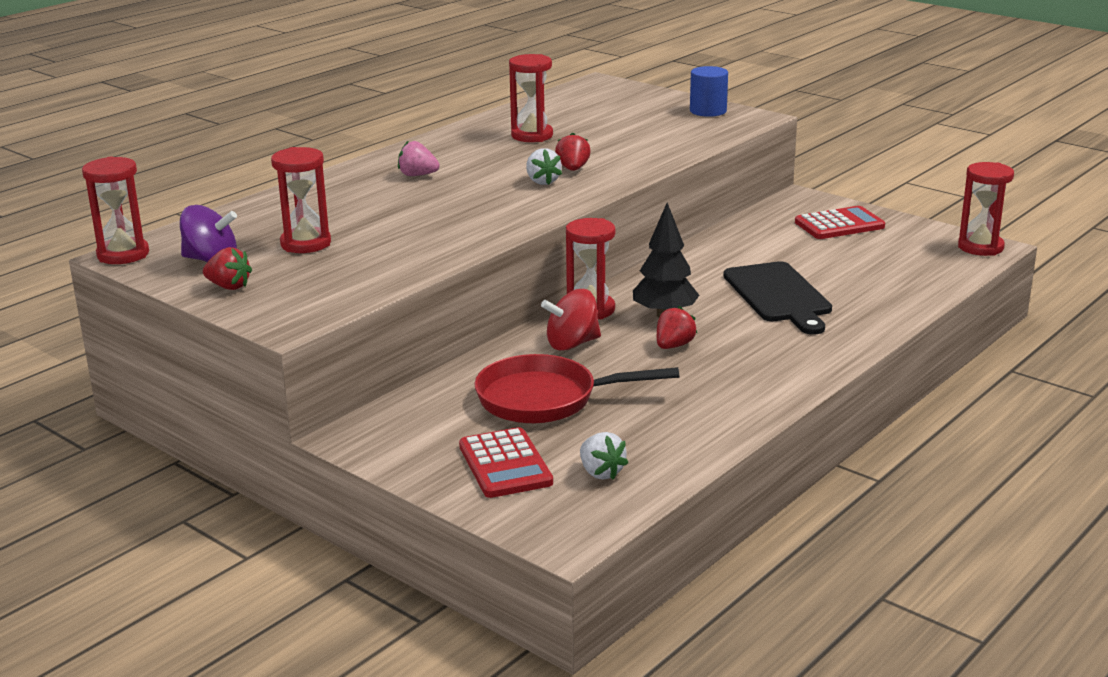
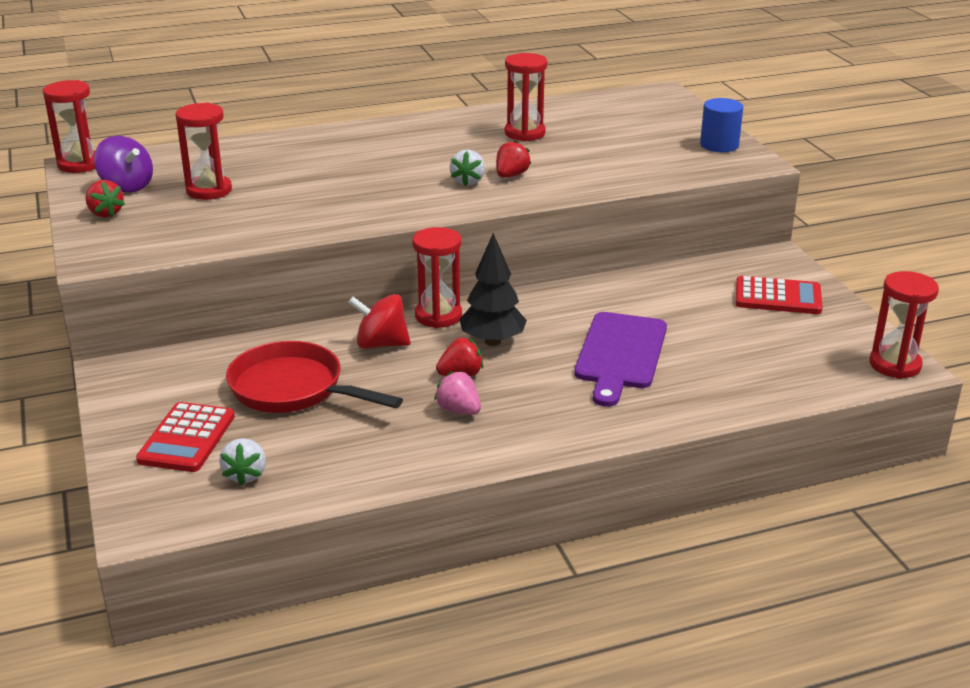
camera: 30 degrees right, 5 degrees up
pink strawberry [398,140,440,176] -> pink strawberry moved to [434,371,481,415]
black cutting board [723,261,832,335] -> purple cutting board [574,312,667,407]

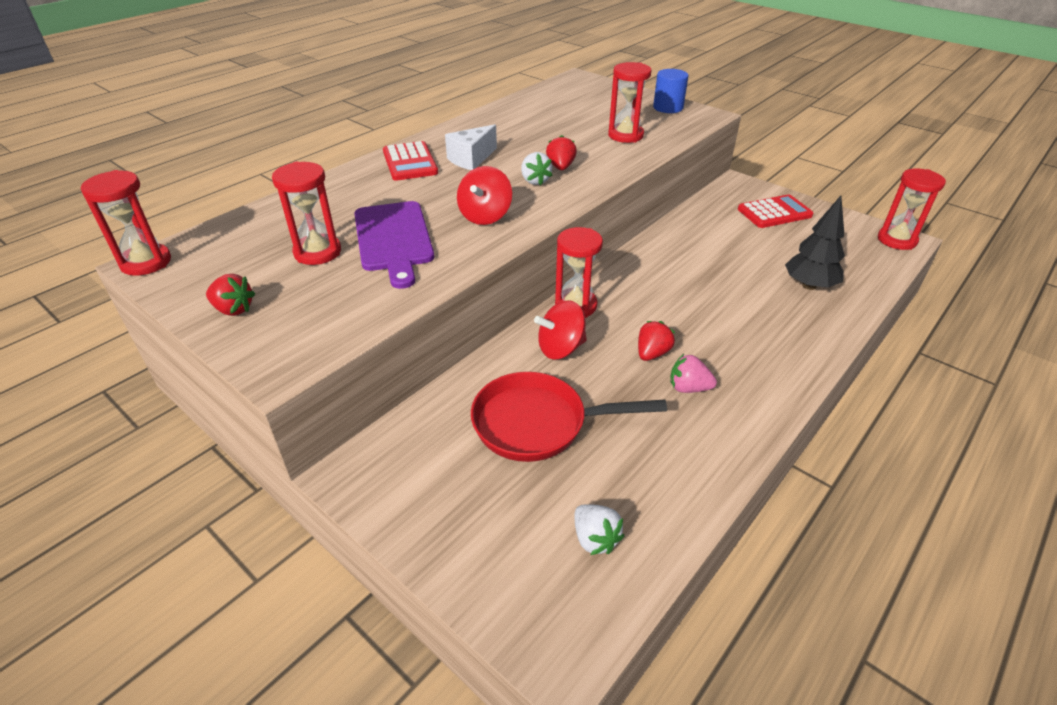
camera: 30 degrees left, 10 degrees up
purple spinning top [94,136,153,192] -> none
red calculator [136,402,235,472] -> red calculator moved to [383,141,438,181]
black tree [460,233,527,346] -> black tree moved to [785,196,845,290]
red hourglass [504,53,547,141] -> red hourglass moved to [608,62,651,143]
purple cutting board [574,312,667,407] -> purple cutting board moved to [354,201,434,289]
none -> white cheese [445,124,497,170]
none -> red spinning top [457,166,512,225]

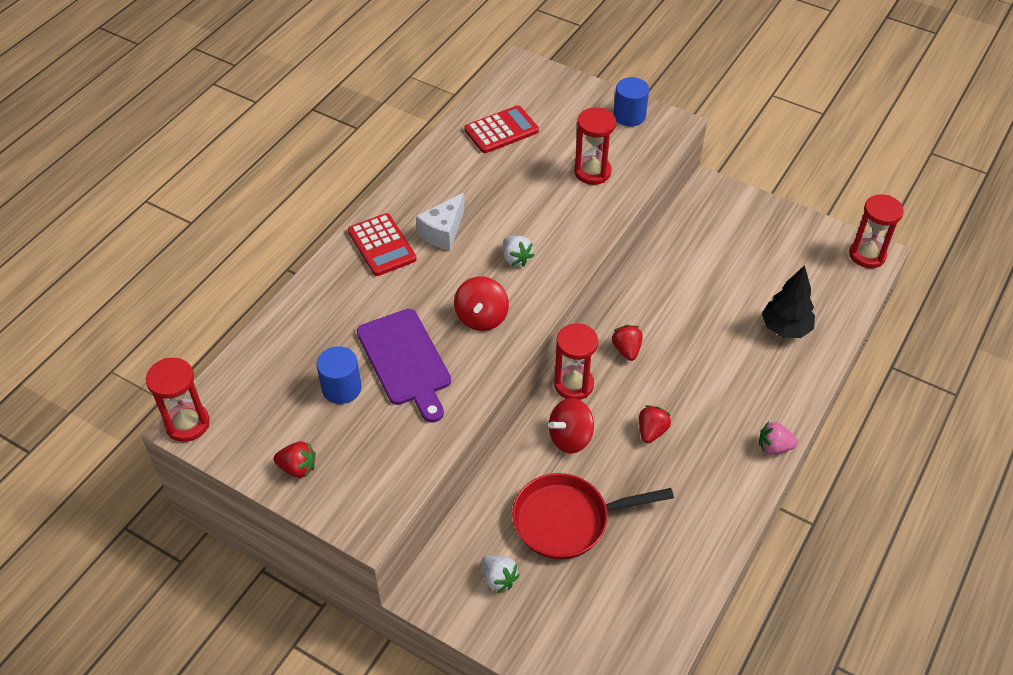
camera: 10 degrees left, 10 degrees up
red hourglass [272,162,341,265] -> blue cylinder [317,346,361,404]
red strawberry [546,135,577,170] -> red strawberry moved to [612,325,643,361]
white strawberry [574,504,624,555] -> white strawberry moved to [481,555,520,593]
pink strawberry [670,354,717,393] -> pink strawberry moved to [759,421,798,455]
red calculator [738,194,813,228] -> red calculator moved to [464,105,539,153]

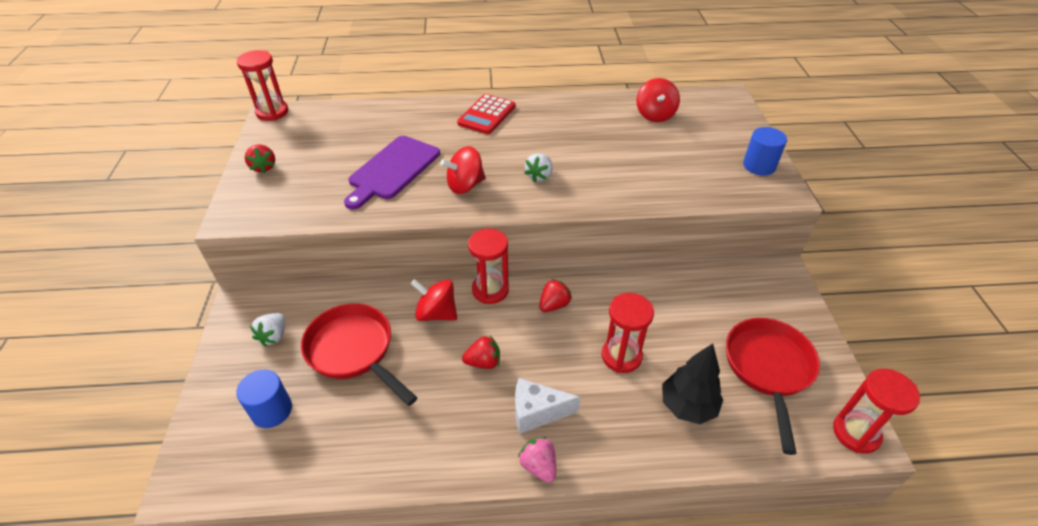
camera: 55 degrees right, 5 degrees down
blue cylinder [317,346,361,404] -> blue cylinder moved to [236,370,292,428]
white cheese [416,193,464,250] -> white cheese moved to [515,378,581,434]
red calculator [464,105,539,153] -> red spinning top [636,78,680,122]
red hourglass [574,107,616,185] -> red hourglass moved to [602,293,654,373]
none -> red pan [726,318,820,455]

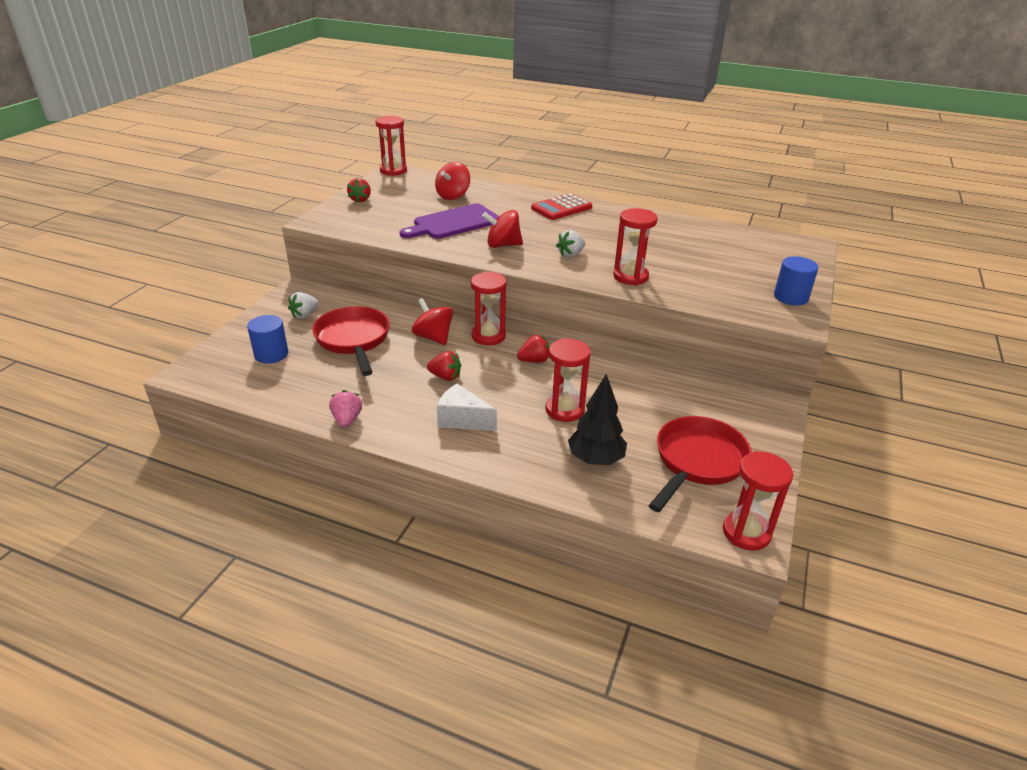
camera: 25 degrees right, 10 degrees down
pink strawberry [518,437,556,483] -> pink strawberry moved to [329,390,362,428]
red spinning top [636,78,680,122] -> red spinning top moved to [435,162,470,200]
none -> red hourglass [613,208,658,285]

